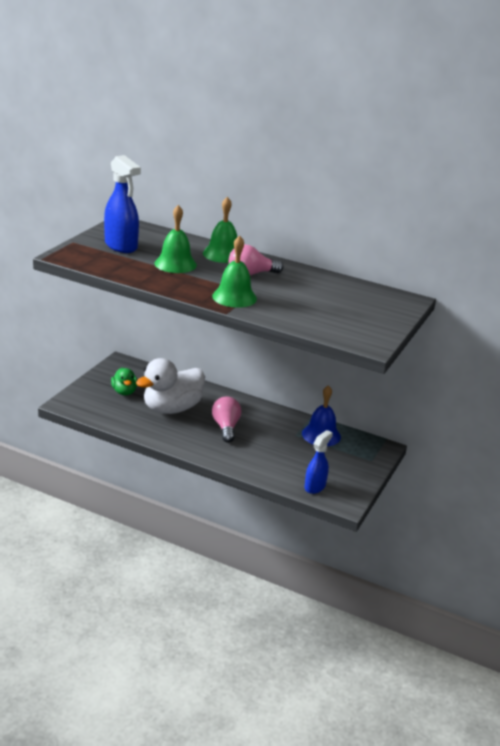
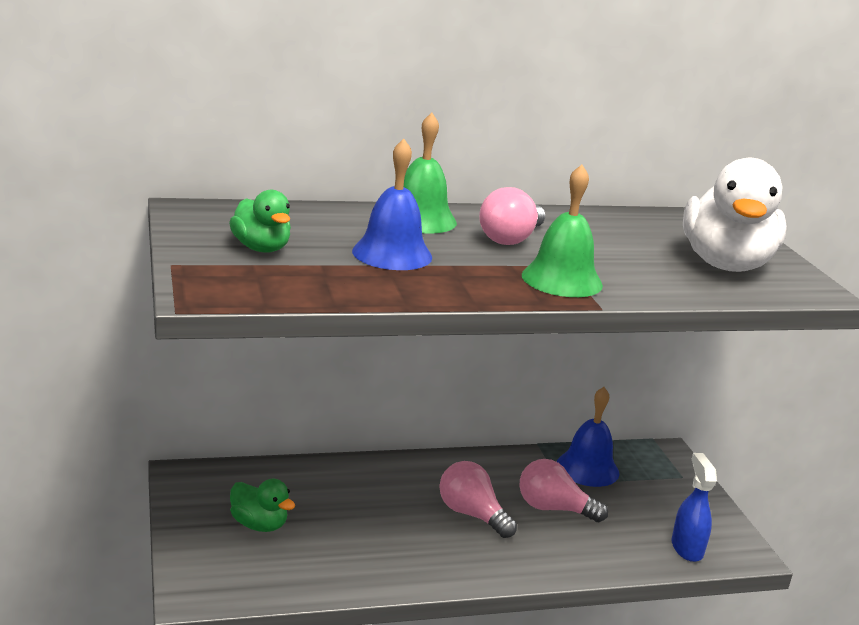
camera: 40 degrees left, 5 degrees down
blue spray bottle [104,155,141,253] -> green duck [229,190,291,253]
white duck [136,358,205,414] -> white duck moved to [683,158,787,272]
green bell [155,205,197,273] -> blue bell [352,139,432,270]
none -> pink light bulb [519,459,608,522]

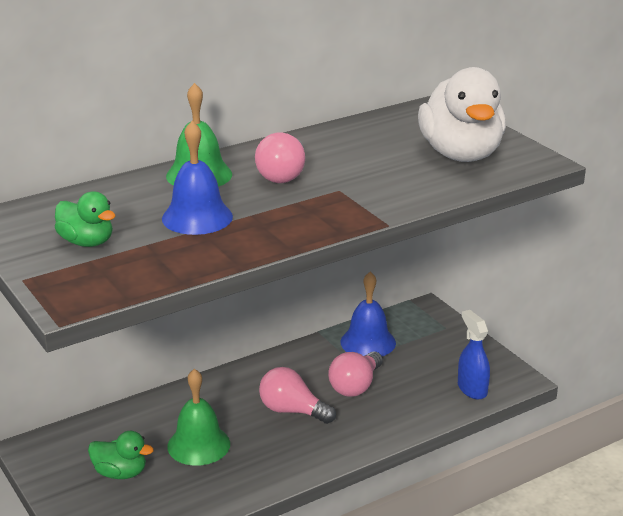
camera: 15 degrees left, 5 degrees up
pink light bulb [519,459,608,522] -> pink light bulb turned 60 degrees counterclockwise [328,351,383,397]
green bell [522,165,603,297] -> green bell moved to [167,369,230,466]

